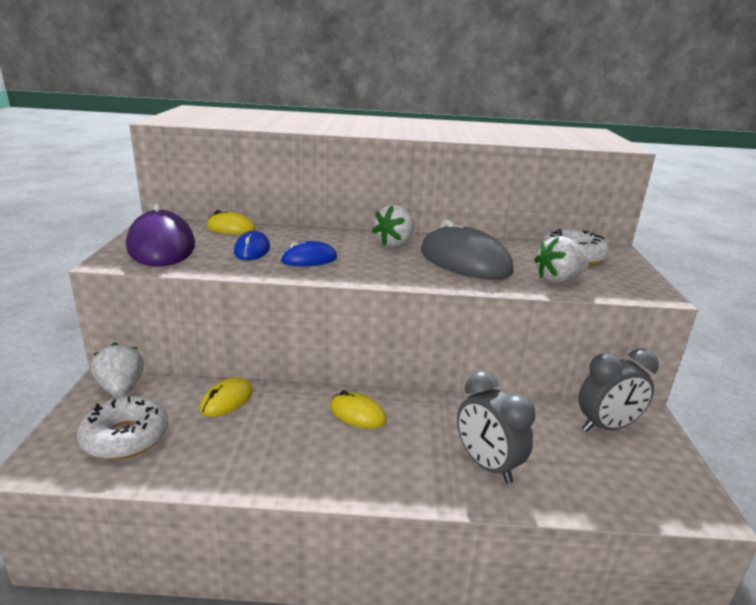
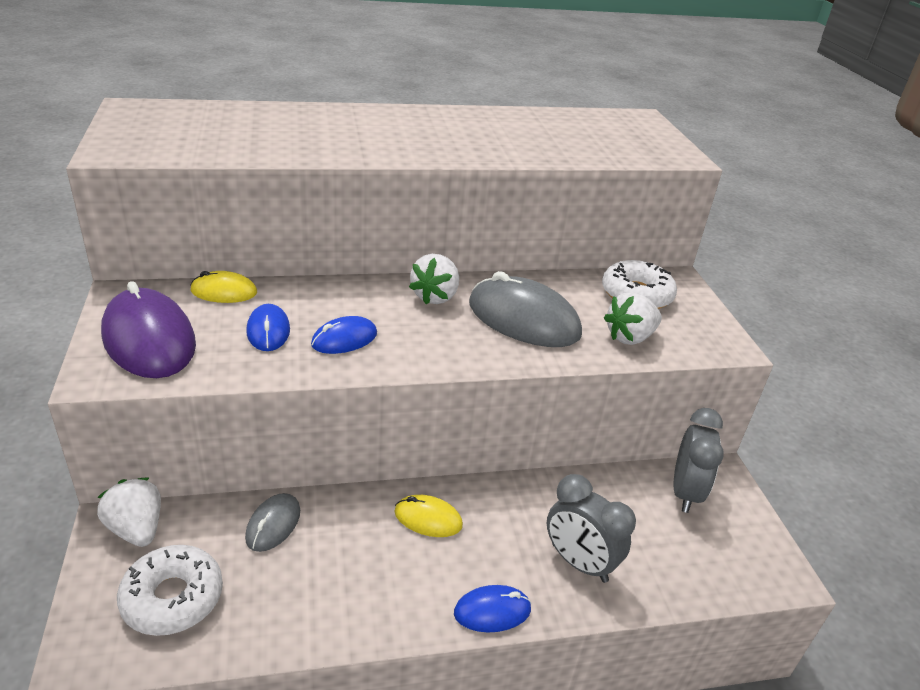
camera: 15 degrees left, 10 degrees up
yellow mouse [200,377,253,417] -> grey mouse [245,493,300,552]
grey clock [578,349,659,432] -> grey clock turned 45 degrees counterclockwise [673,408,724,513]
none -> blue mouse [454,585,532,632]

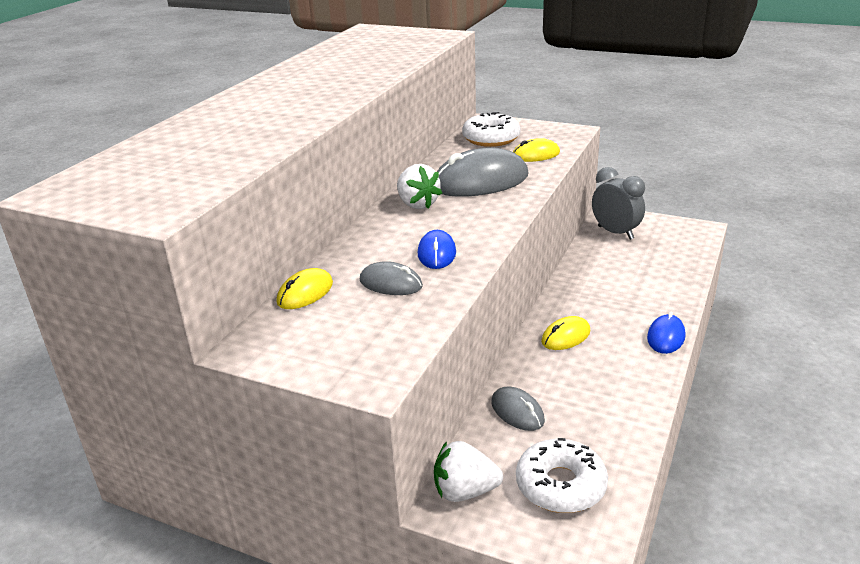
camera: 50 degrees left, 5 degrees down
purple mouse [101,281,196,378] -> none
blue mouse [246,304,290,351] -> grey mouse [360,261,423,295]
grey clock [547,474,636,583] -> none
white strawberry [604,292,662,345] -> yellow mouse [513,138,560,162]

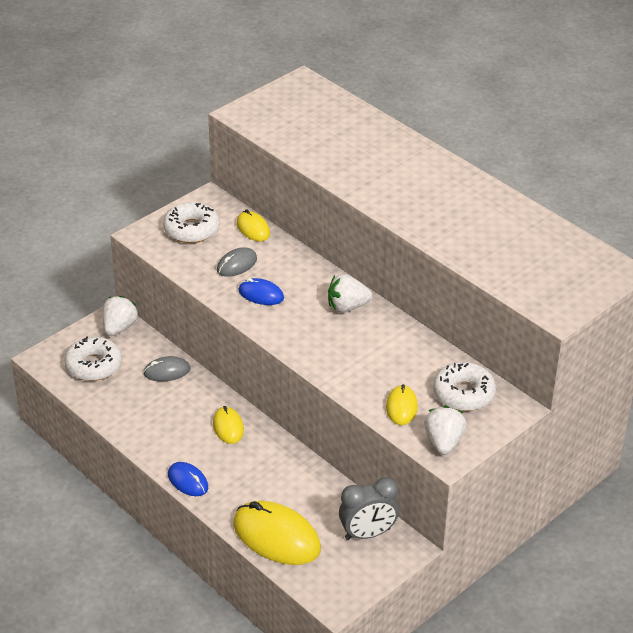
camera: 110 degrees right, 10 degrees up
grey mouse [437,147,529,197] -> none
none -> white donut [163,202,219,243]
none -> yellow mouse [233,501,321,565]
none -> white strawberry [424,406,466,455]

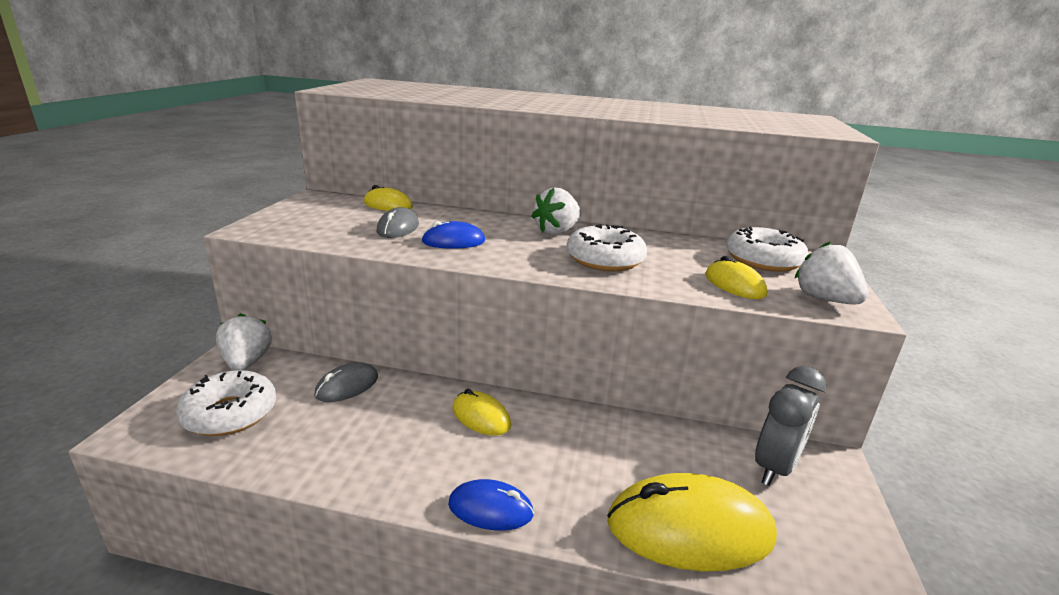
camera: 35 degrees left, 15 degrees down
white donut [163,202,219,243] -> white donut moved to [567,224,647,271]

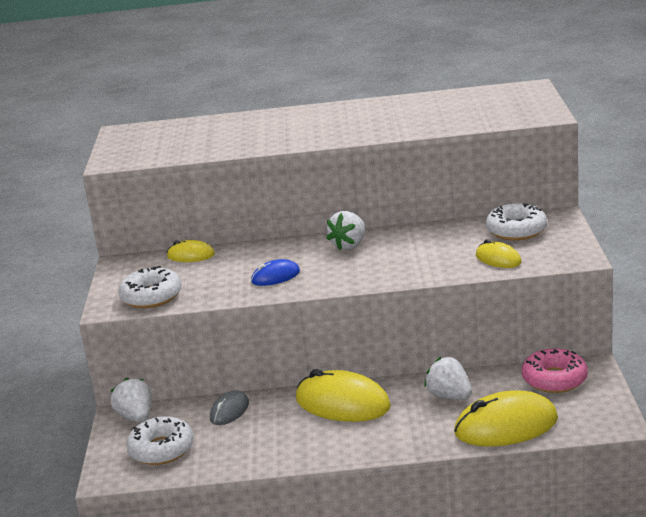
camera: 10 degrees left, 0 degrees up
grey mouse [377,207,419,238] -> none
blue mouse [448,479,534,530] -> none
yellow mouse [452,389,511,436] -> yellow mouse [296,369,391,422], size x1.89
white donut [567,224,647,271] -> white donut moved to [118,266,182,308]
grey clock [755,366,826,486] -> pink donut [522,348,588,393]
white strawberry [795,241,868,305] -> white strawberry moved to [424,357,472,399]

